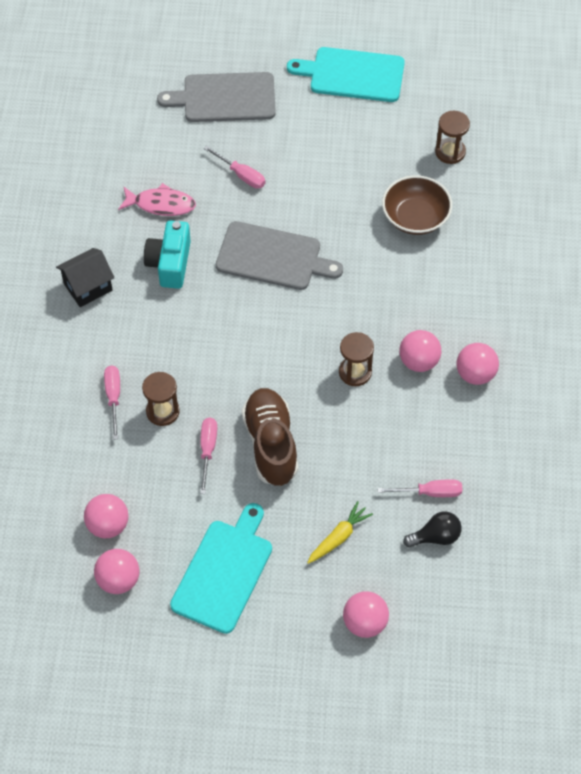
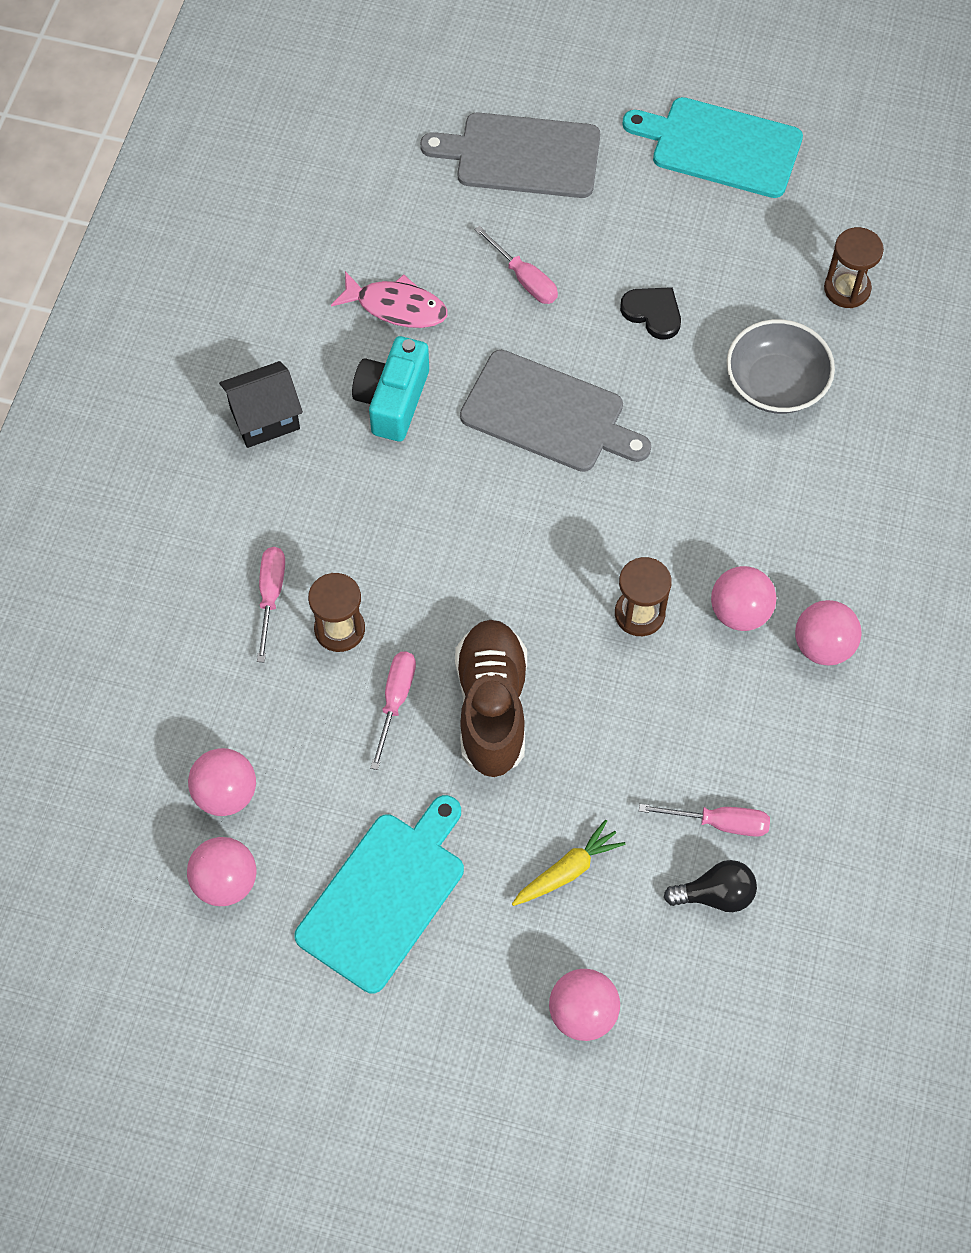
camera: 10 degrees right, 5 degrees up
brown bowl [382,175,452,235] -> grey bowl [726,319,835,414]
none -> black heart [620,287,681,340]

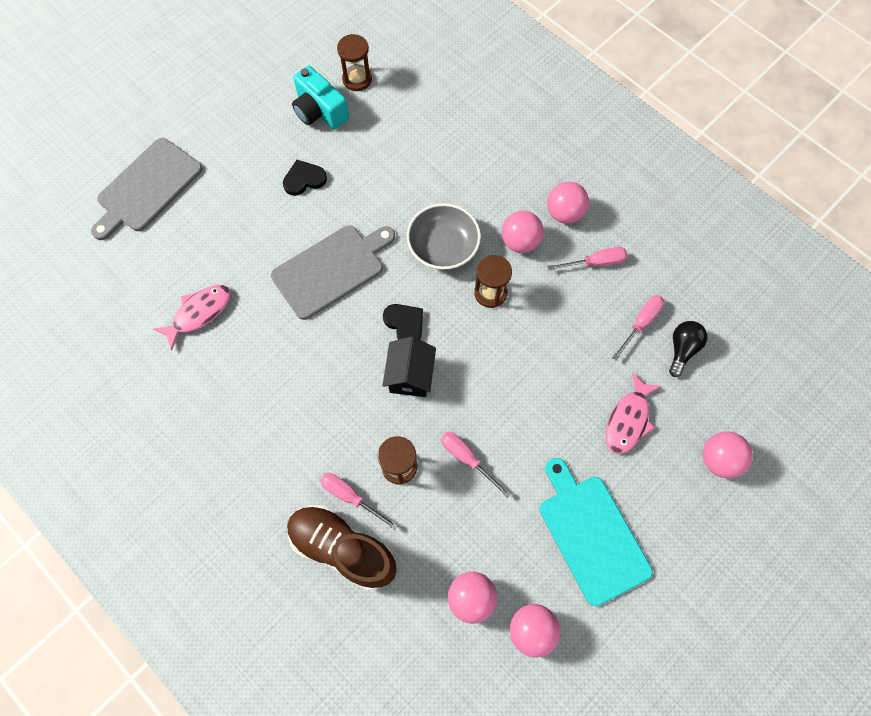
camera: 60 degrees left, 5 degrees up
black house [219,361,303,448] -> black house moved to [382,337,436,397]
turquoise camera [352,336,429,442] -> turquoise camera moved to [292,66,349,129]
brown shoe [455,620,527,777] -> brown shoe moved to [287,505,397,591]
pink screwdriver [475,226,558,304] -> pink screwdriver moved to [547,247,627,271]
yellow carrot [512,820,625,906] -> pink fish [606,372,662,454]
turquoise cutting board [622,97,803,198] -> none
grey bowl [726,319,835,414] -> grey bowl moved to [407,203,481,270]
none -> black heart [383,304,423,340]

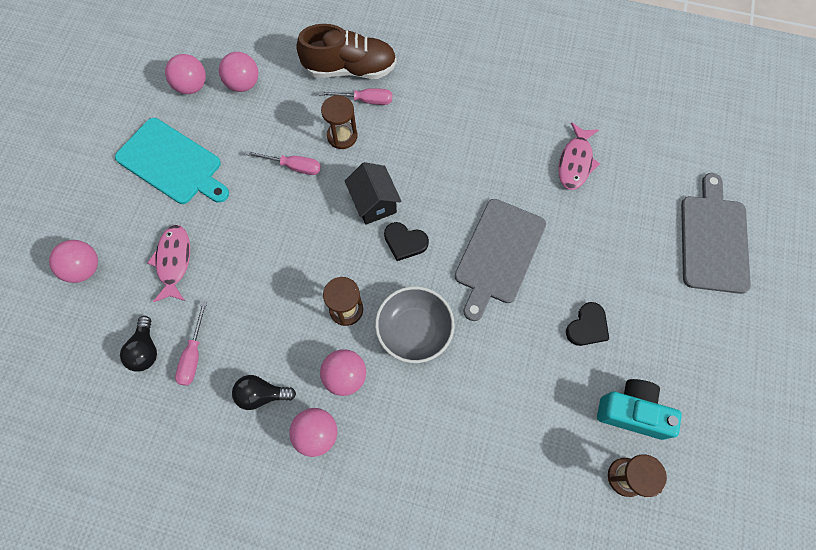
camera: 150 degrees right, 0 degrees up
pink screwdriver [547,247,627,271] -> black light bulb [232,375,296,410]

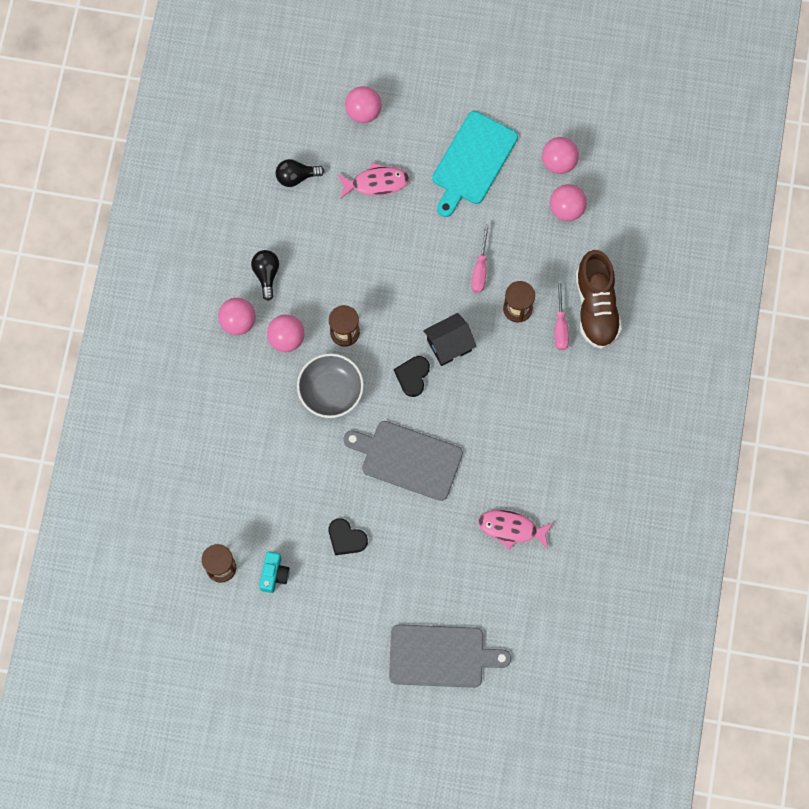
camera: 85 degrees right, 5 degrees up
pink screwdriver [175,301,207,386] -> none
turquoise camera [597,379,682,440] -> turquoise camera [259,551,290,593], size x0.65

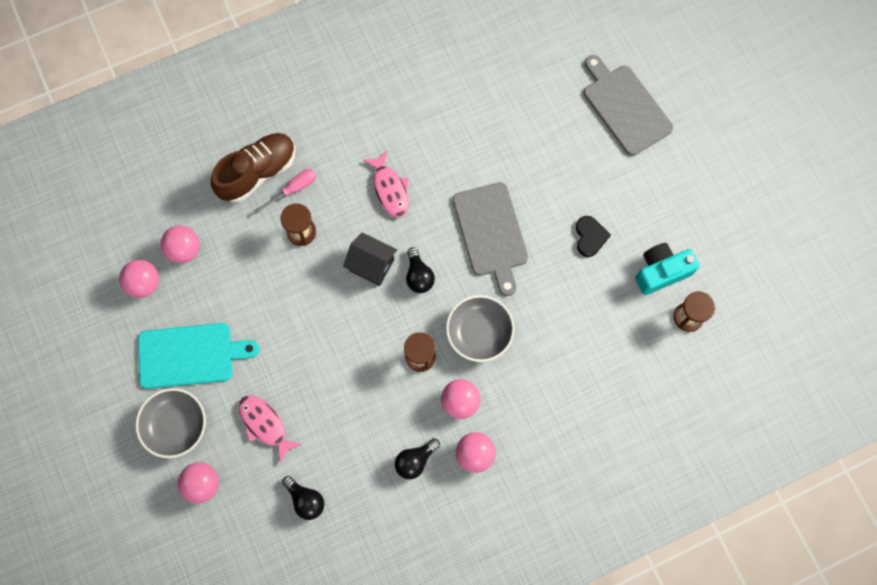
camera: 125 degrees left, 0 degrees up
turquoise camera [259,551,290,593] -> turquoise camera [635,243,700,295], size x1.54
black heart [394,356,430,397] -> black light bulb [406,247,435,293]
pink screwdriver [471,224,489,293] -> none
pink fish [478,510,554,550] -> pink fish moved to [363,150,409,217]
none -> grey bowl [135,388,206,458]

